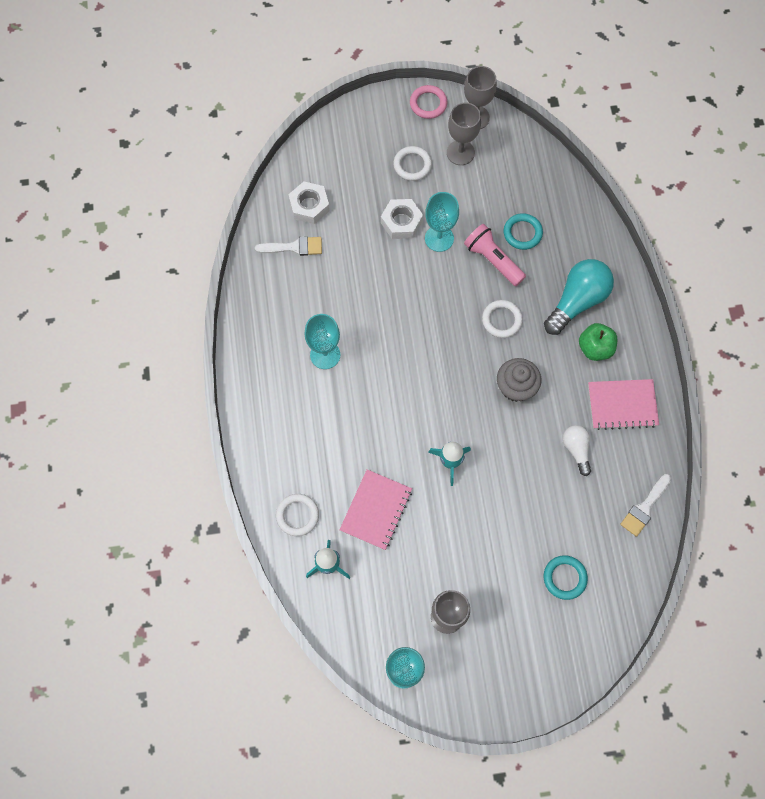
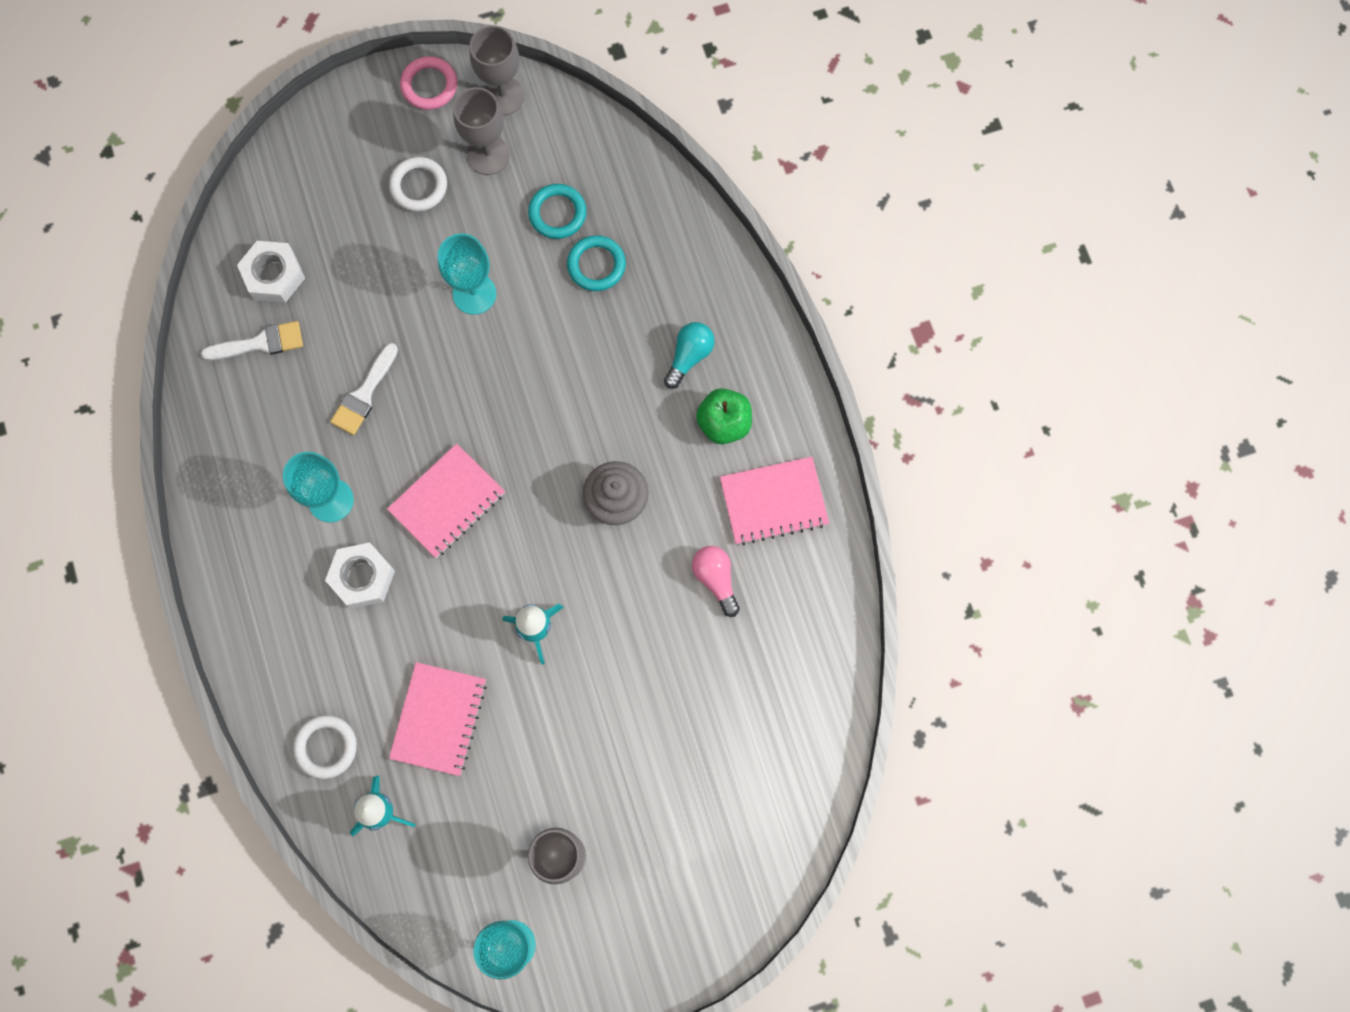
camera: 10 degrees left, 5 degrees up
white nut [381,199,423,239] -> white nut moved to [325,542,395,609]
pink flashlight [464,224,526,286] -> none
white ring [482,300,523,338] -> none
turquoise light bulb [544,259,614,335] -> turquoise light bulb [664,322,715,389], size x0.56
turquoise ring [544,555,588,600] -> turquoise ring moved to [528,184,587,239]
white light bulb [563,425,591,476] -> pink light bulb [692,546,740,617]
white brush [620,474,671,537] -> white brush moved to [330,343,398,435]
none -> pink notebook [387,443,505,558]

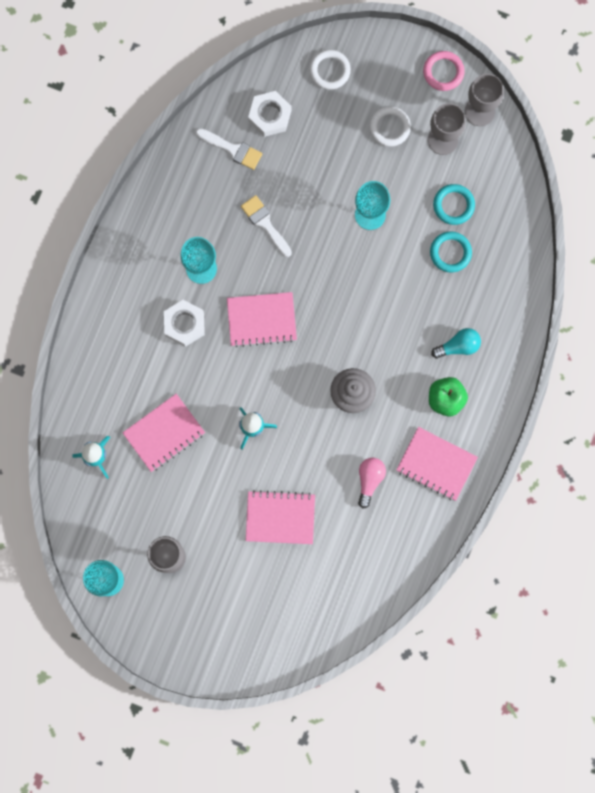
camera: 40 degrees right, 5 degrees up
white ring [293,715,357,779] -> white ring moved to [309,50,351,90]
white brush [330,343,398,435] -> white brush turned 75 degrees clockwise [241,195,292,257]
none -> pink notebook [246,490,315,544]

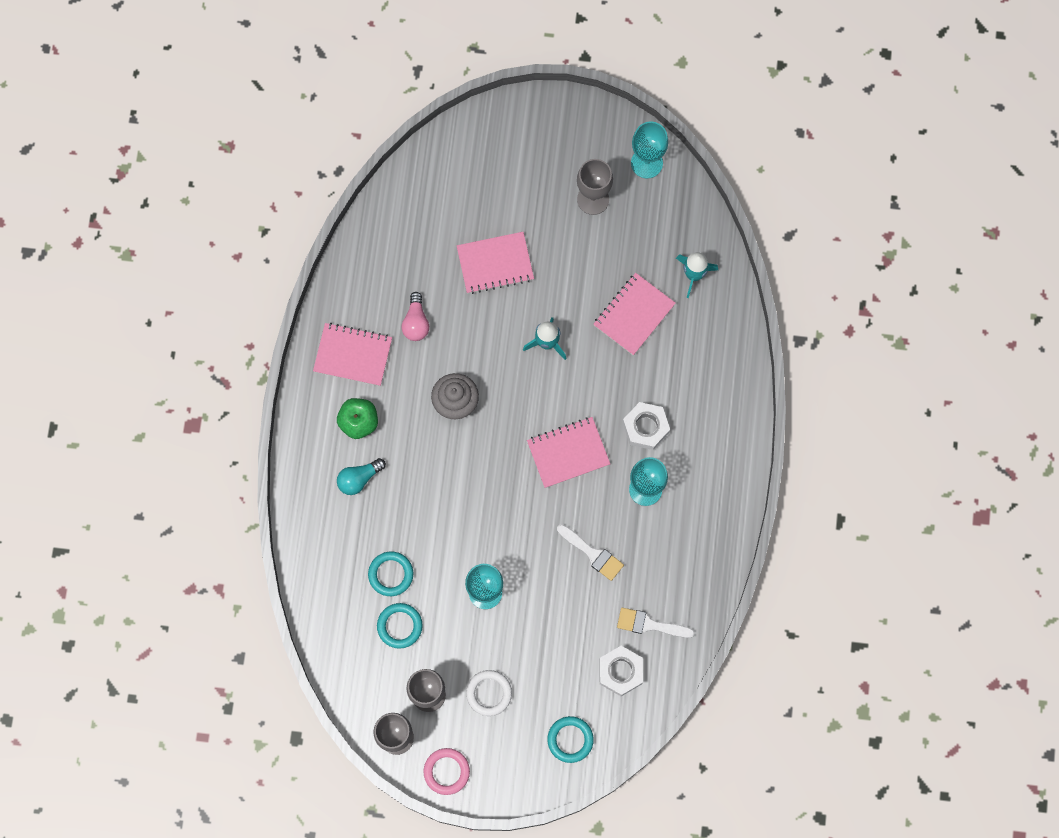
camera: 165 degrees right, 5 degrees down
white ring [309,50,351,90] -> turquoise ring [547,716,594,763]

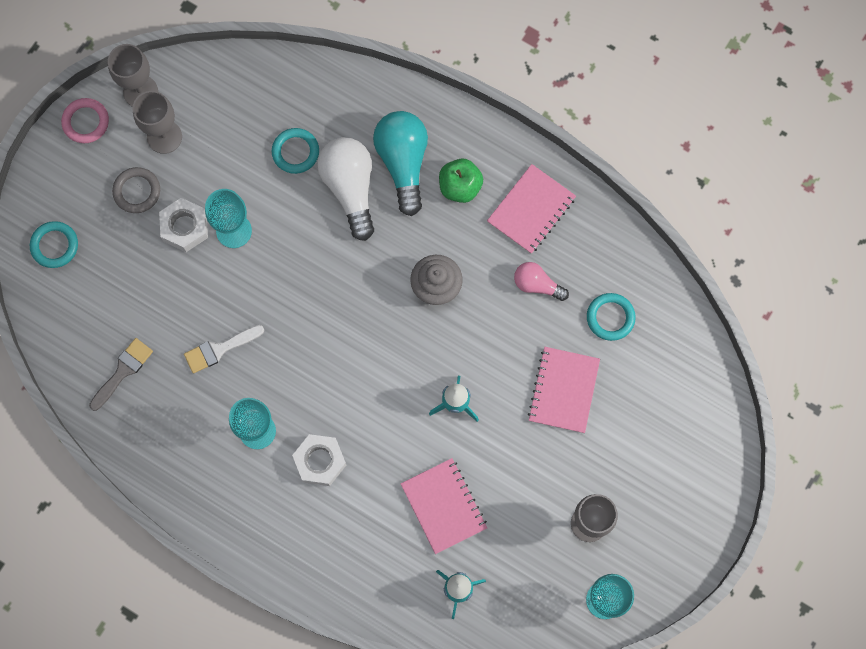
camera: 115 degrees right, 0 degrees up
turquoise light bulb [337,458,386,495] -> turquoise light bulb [373,111,428,216], size x1.79
turquoise ring [377,603,423,649] -> turquoise ring moved to [587,293,636,341]
white ring [466,670,512,716] -> grey ring [112,167,160,213]
pink notebook [527,417,610,488] -> none
white nut [599,646,643,696] -> white nut moved to [159,198,208,252]
white brush [617,608,695,638] -> grey brush [89,338,153,411]
none -> white light bulb [317,137,374,241]

